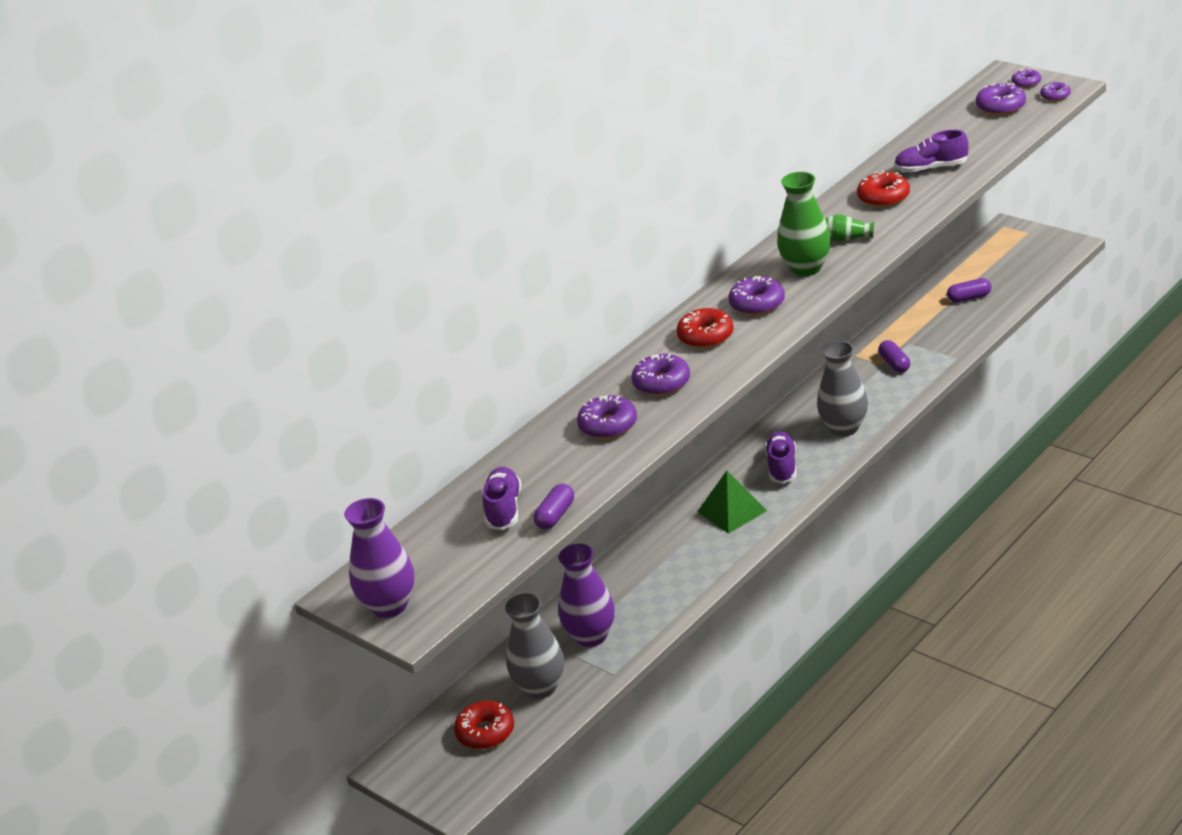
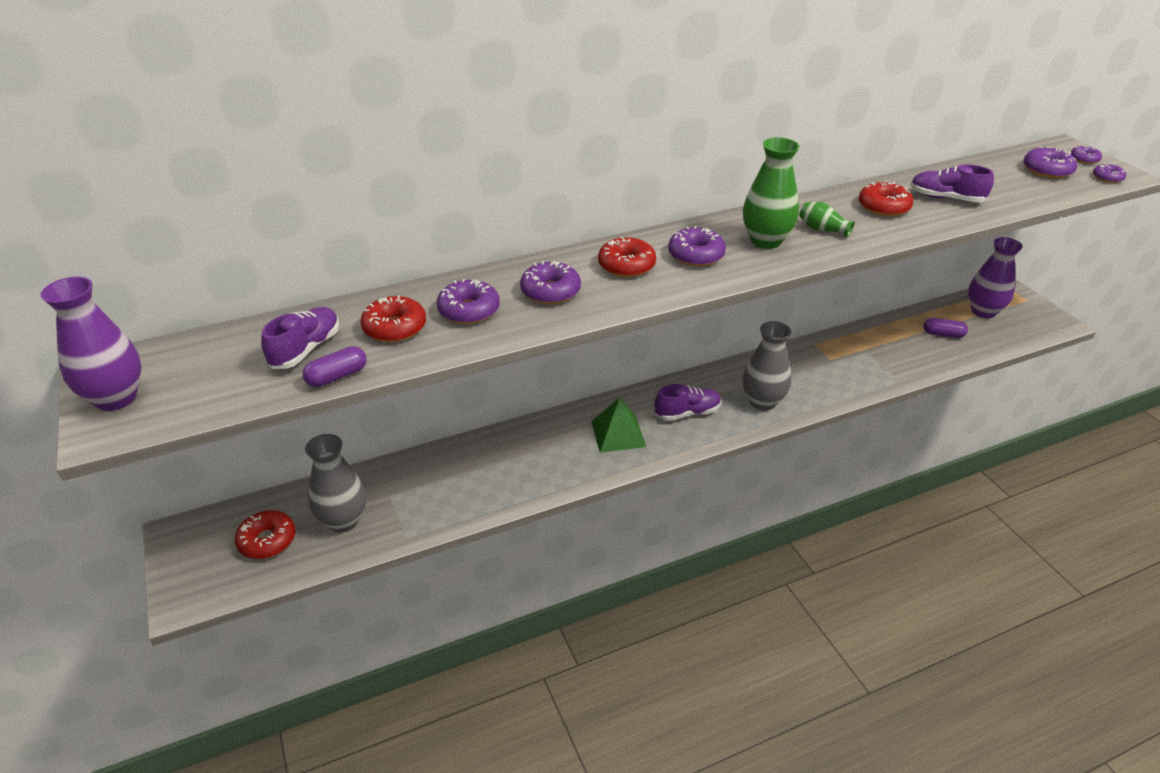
camera: 20 degrees right, 5 degrees up
purple vase [558,544,615,647] -> purple vase moved to [968,237,1023,318]
purple shoe [765,431,796,484] -> purple shoe turned 45 degrees clockwise [655,384,721,421]
purple capsule [878,340,910,373] -> none
none -> red donut [360,295,426,343]

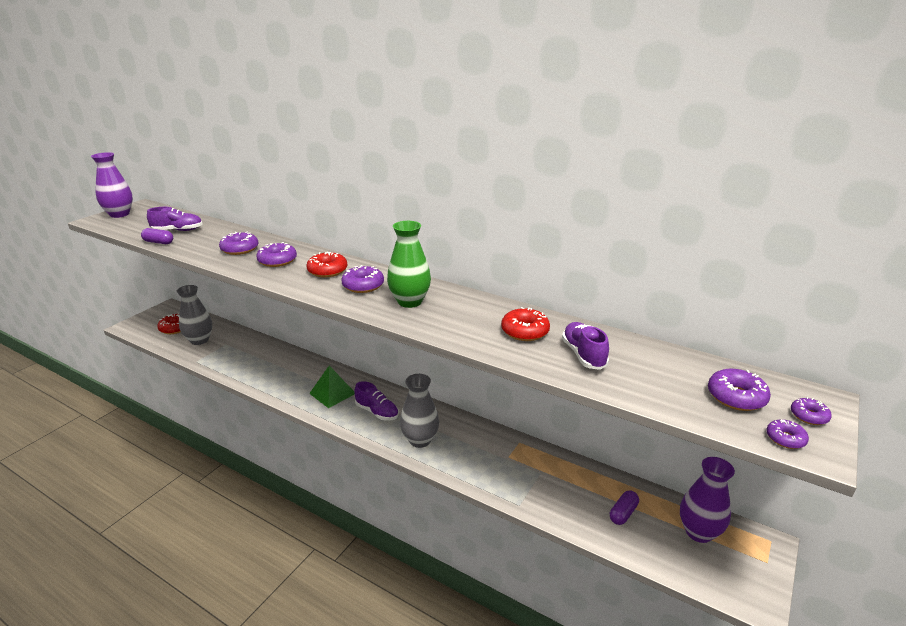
camera: 55 degrees right, 10 degrees down
red donut [360,295,426,343] -> none
green vase [799,202,855,237] -> none
purple capsule [923,318,968,338] -> purple capsule turned 60 degrees clockwise [610,490,639,525]

